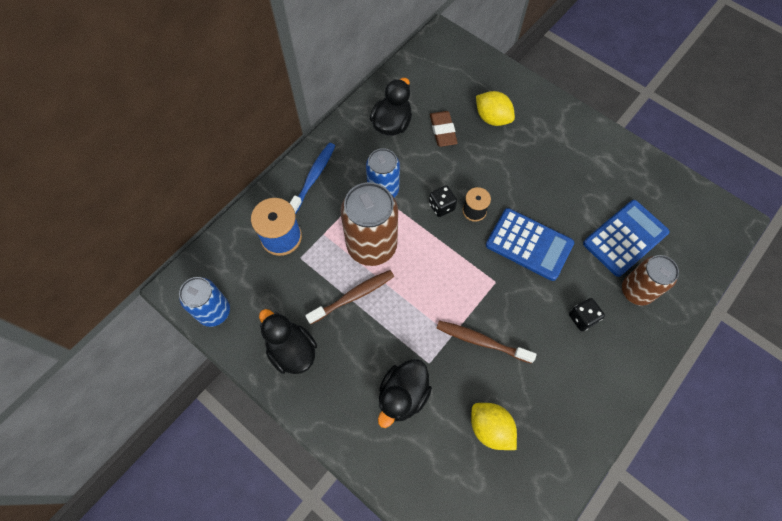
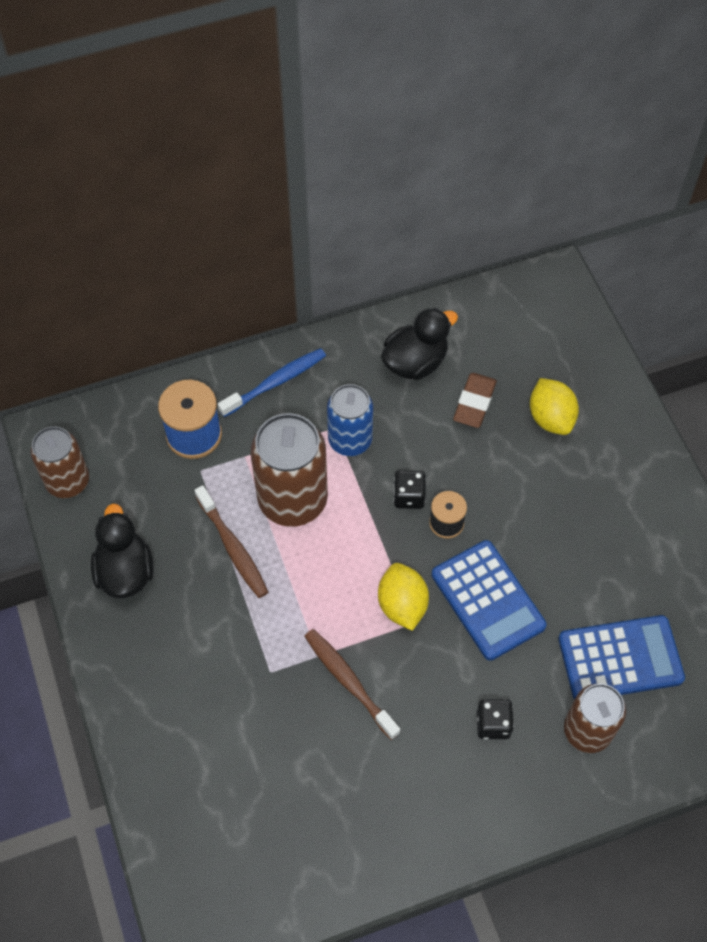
camera: 30 degrees right, 5 degrees down
blue can [179,277,230,327] -> brown can [30,426,89,498]
brown toothbrush [305,270,394,324] -> brown toothbrush turned 60 degrees clockwise [194,485,268,598]
black duck [378,359,432,428] -> none
yellow lemon [471,403,517,450] -> yellow lemon moved to [378,563,429,631]

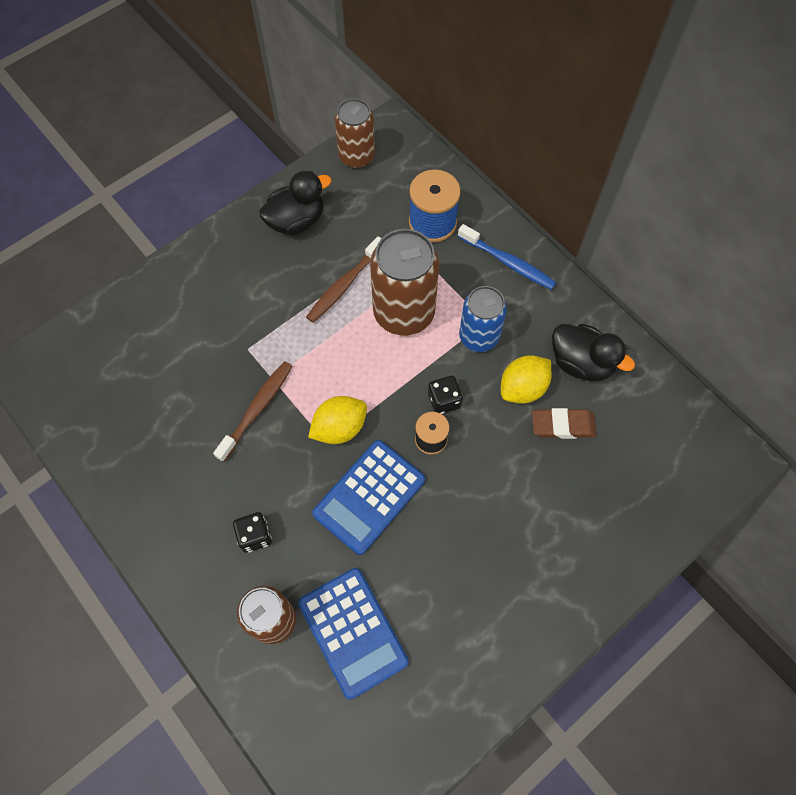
camera: 70 degrees right, 5 degrees up
yellow lemon [530,378,579,435] -> yellow lemon moved to [501,356,552,404]

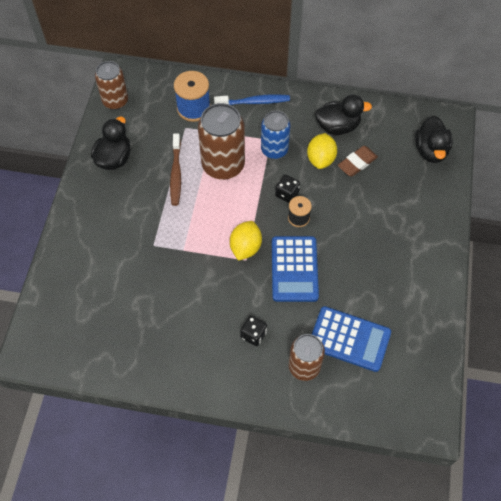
camera: 40 degrees left, 5 degrees down
brown toothbrush [213,361,293,462] -> none
none -> black duck [415,116,453,163]

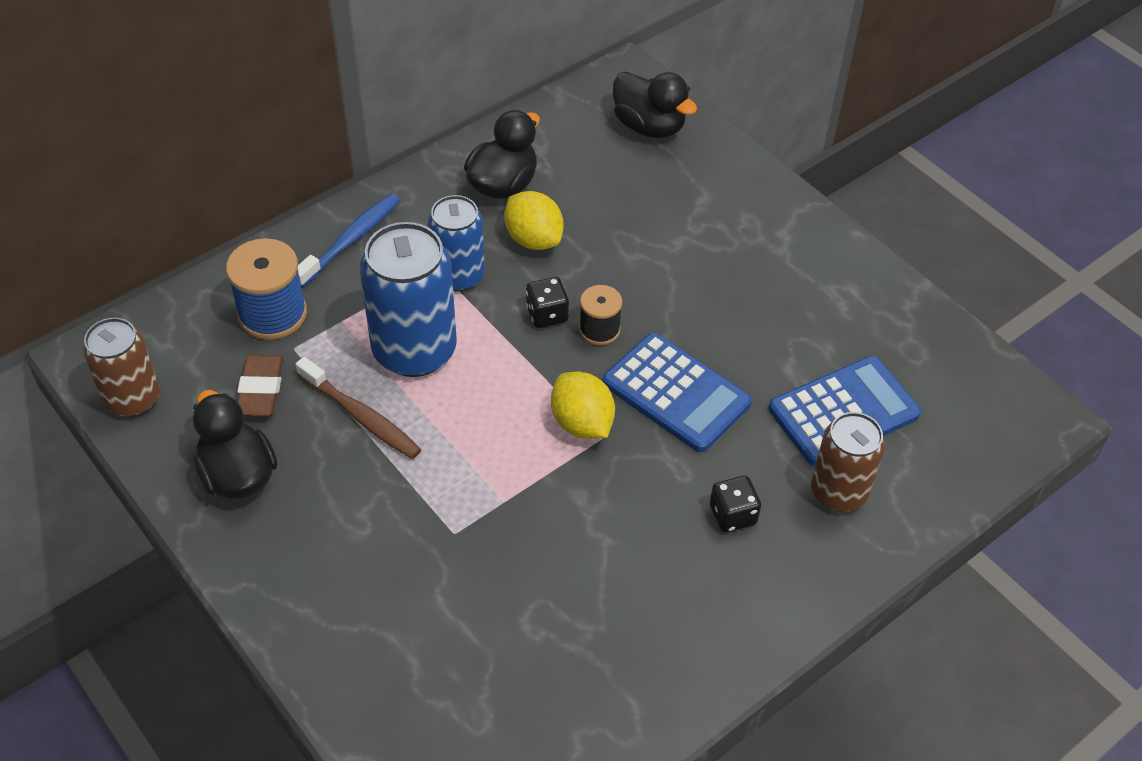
camera: 50 degrees left, 10 degrees down
brown can [198,103,245,180] -> blue can [360,222,457,377]
brown eraser [338,146,378,177] -> brown eraser moved to [237,355,284,416]

